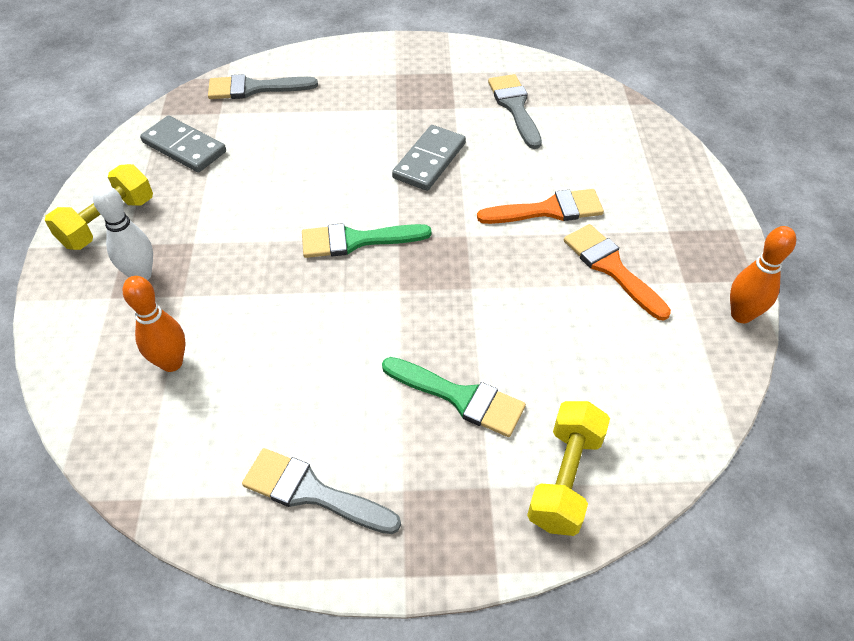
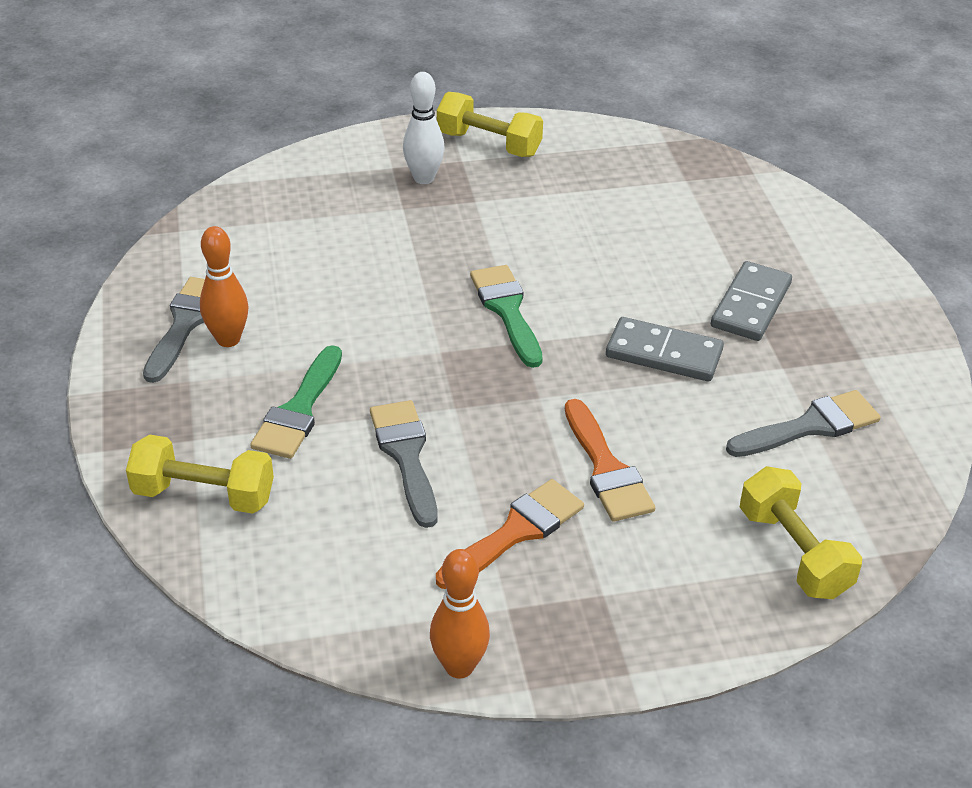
camera: 80 degrees right, 10 degrees down
orange bowling pin [123,276,186,372] -> orange bowling pin moved to [200,226,248,347]
grey domino [140,116,226,172] -> grey domino moved to [711,261,792,341]
grey brush [208,74,318,99] -> grey brush moved to [370,400,438,528]
none -> yellow dumbbell [740,466,862,599]

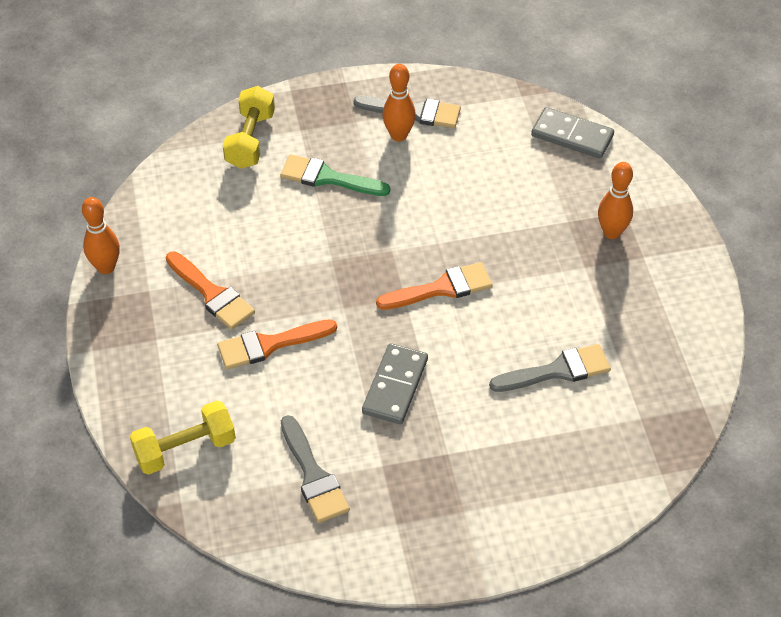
camera: 90 degrees right, 10 degrees up
grey brush [370,400,438,528] -> grey brush moved to [489,344,611,392]
white bowling pin [403,72,445,184] -> orange bowling pin [598,162,633,239]
yellow dumbbell [437,92,543,157] -> none
green brush [470,265,543,368] -> orange brush [376,262,493,310]
grey domino [711,261,792,341] -> grey domino moved to [531,107,614,158]

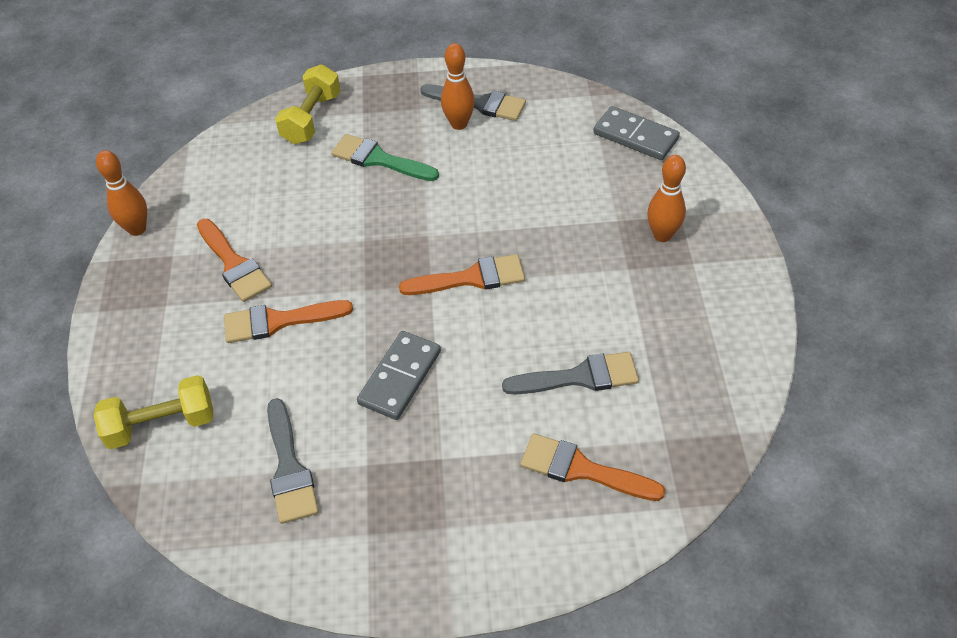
camera: 10 degrees right, 0 degrees up
none -> orange brush [520,433,665,501]

